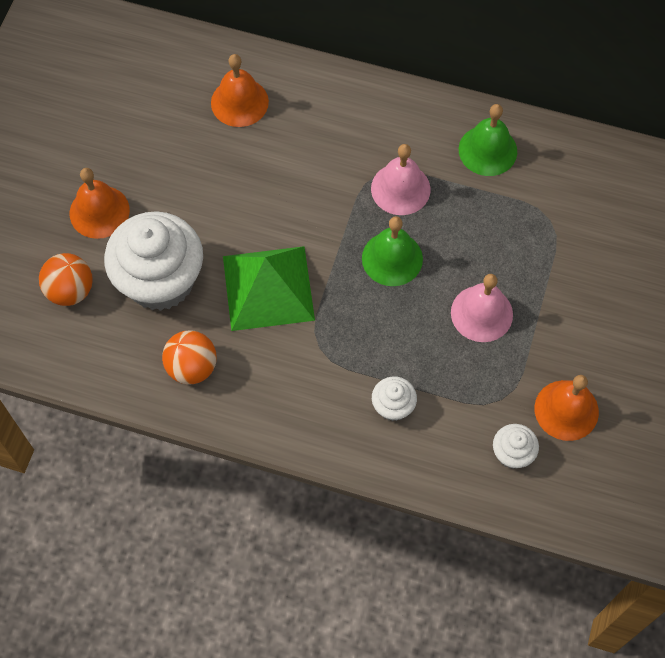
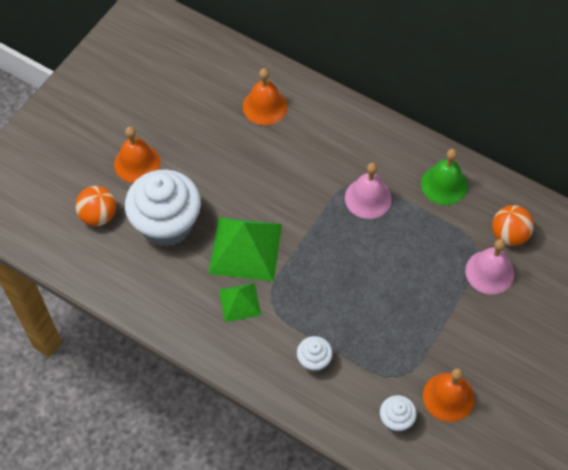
camera: 15 degrees right, 5 degrees down
orange ball [162,330,217,385] -> orange ball moved to [492,205,534,246]
green bell [362,216,423,286] -> none
pink bell [451,274,513,342] -> pink bell moved to [465,239,514,294]
none -> green pyramid [219,283,261,322]

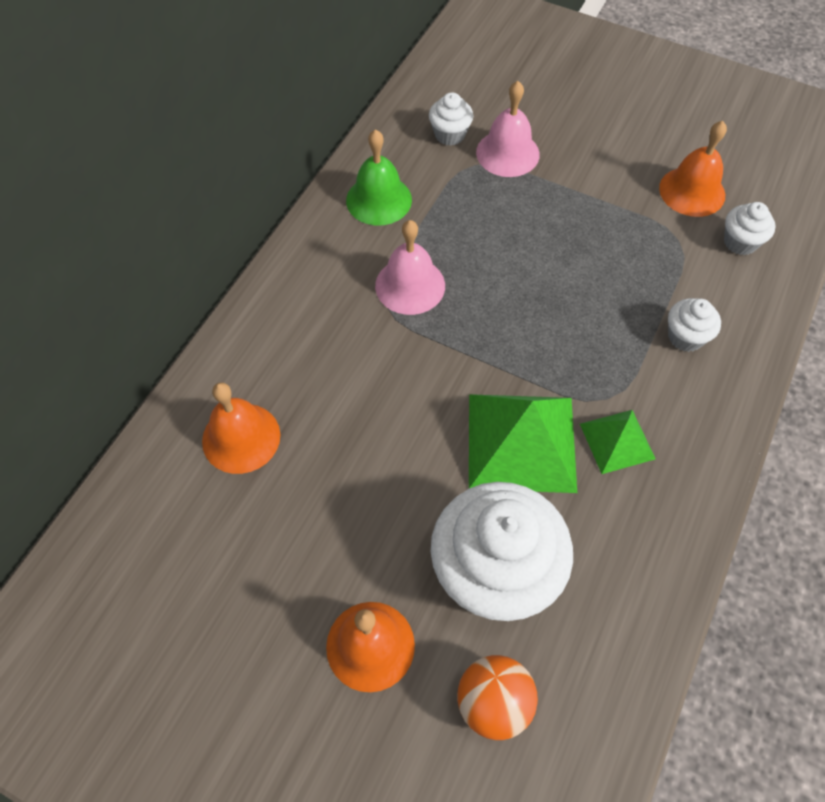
camera: 95 degrees left, 0 degrees up
orange ball [492,205,534,246] -> white cupcake [429,92,473,146]

